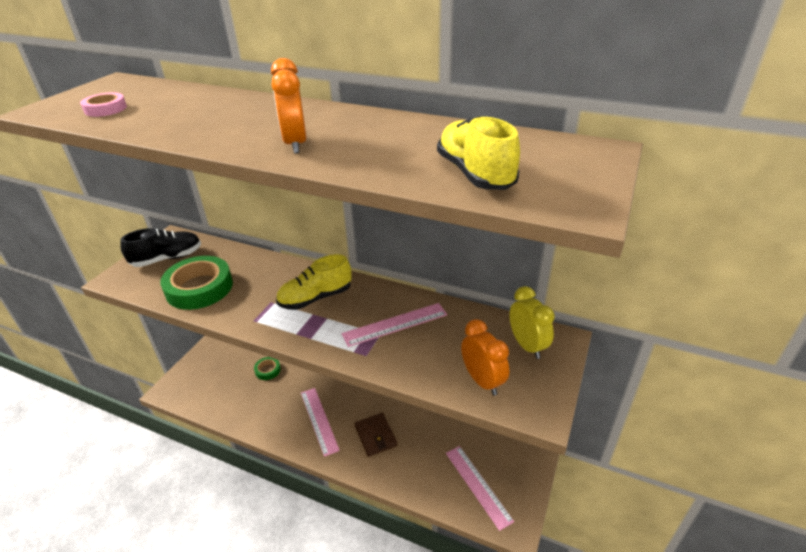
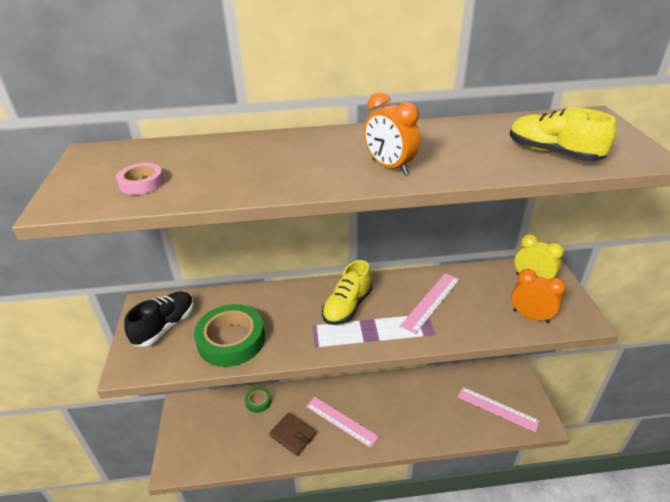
camera: 30 degrees left, 0 degrees up
brown wallet [355,413,397,457] -> brown wallet moved to [269,413,316,456]

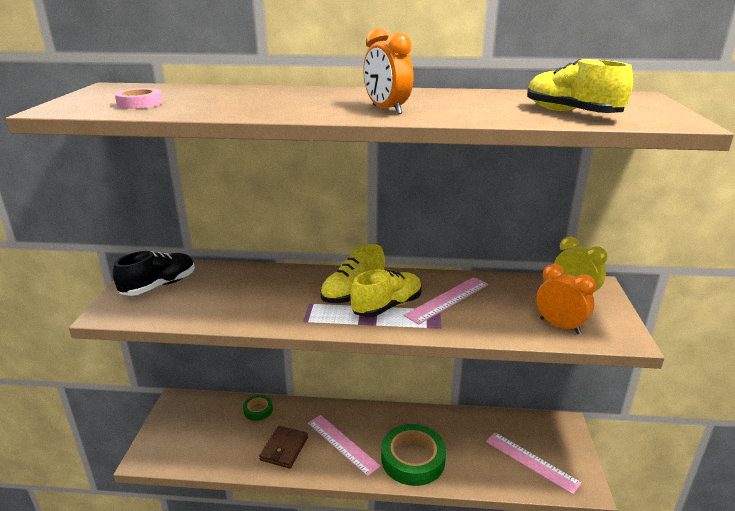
camera: 10 degrees right, 10 degrees down
green tape [194,304,265,367] -> green tape moved to [381,424,446,486]
brown wallet [269,413,316,456] -> brown wallet turned 60 degrees clockwise [259,426,308,468]
none -> yellow shoe [350,269,422,317]

